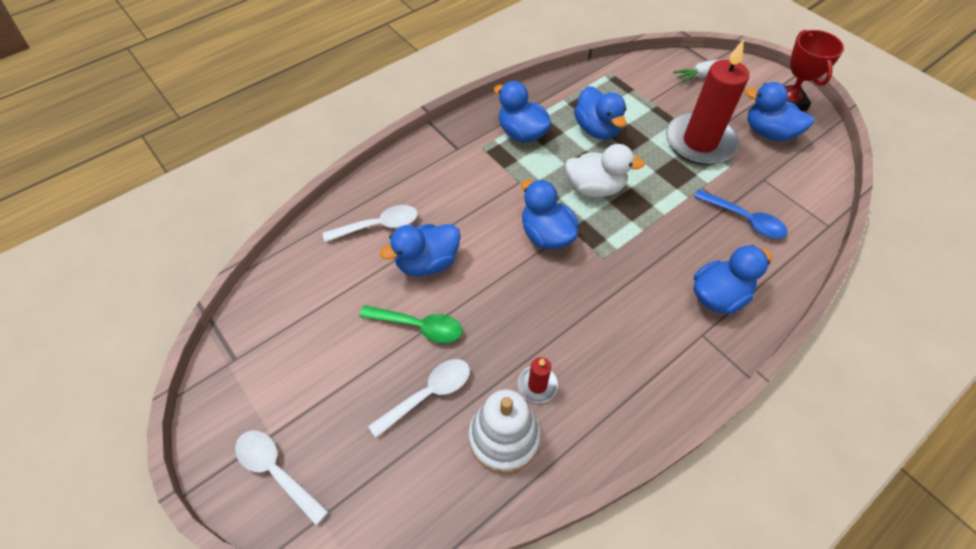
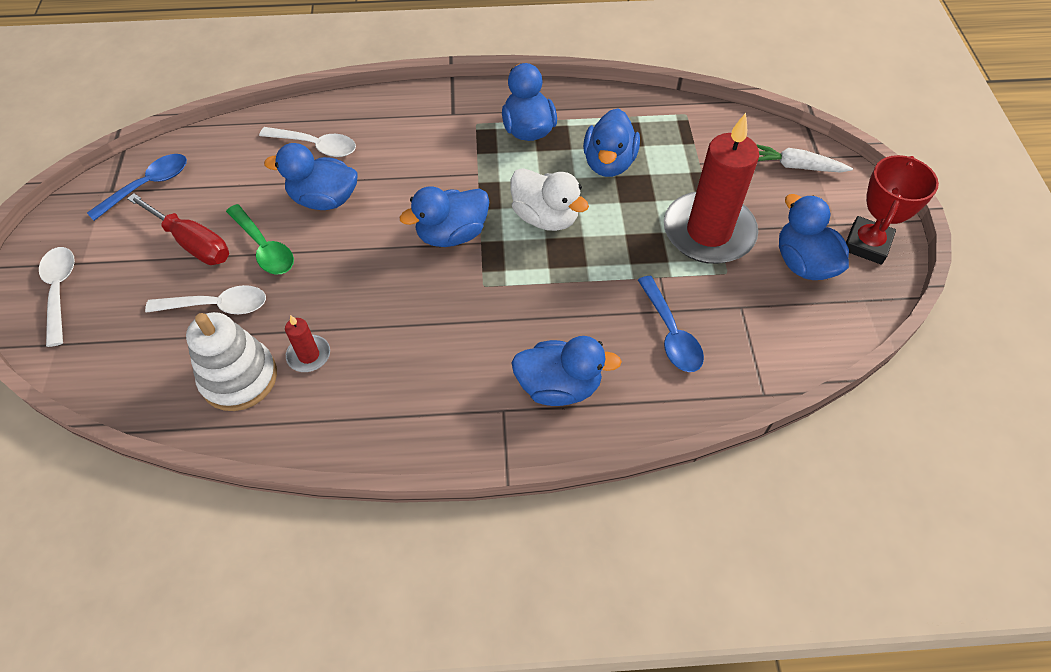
camera: 35 degrees right, 0 degrees up
blue duck [521,179,579,250] -> blue duck turned 120 degrees counterclockwise [400,186,489,247]
none -> blue spoon [87,154,187,221]
none -> red screwdriver [127,193,229,265]

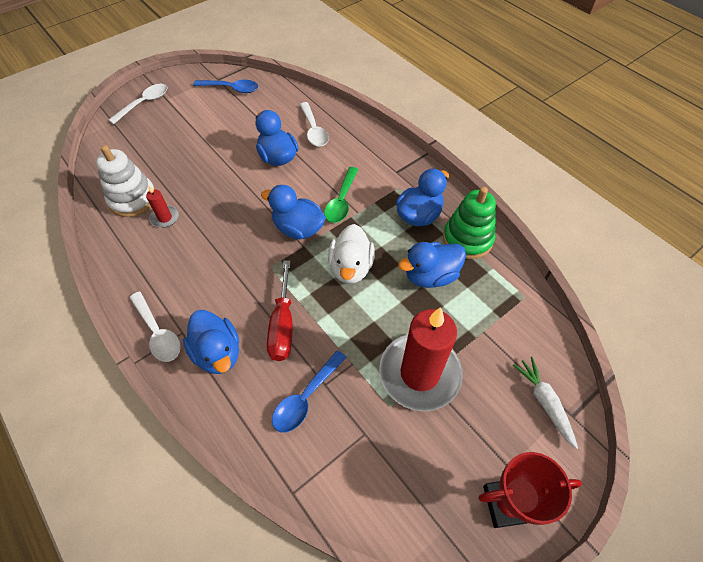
camera: 55 degrees right, 0 degrees up
red screwdriver [127,193,229,265] -> red screwdriver moved to [267,260,293,361]
white spoon [145,285,266,314] -> white spoon moved to [129,292,181,362]
green spoon [226,204,294,275] -> green spoon moved to [324,167,358,223]
blue duck [779,194,849,280] -> none
none -> green stacking toy [443,187,496,259]

